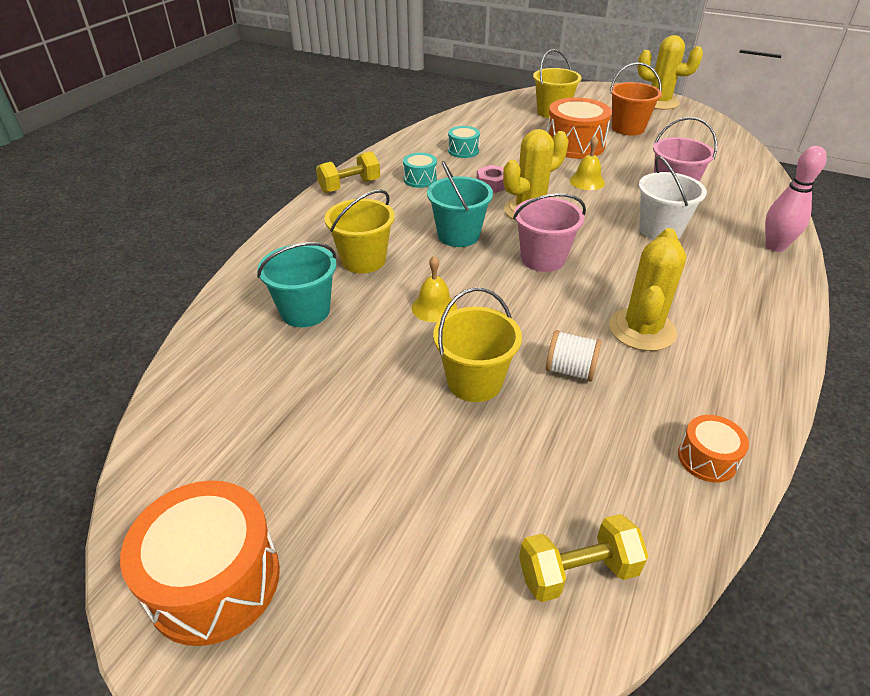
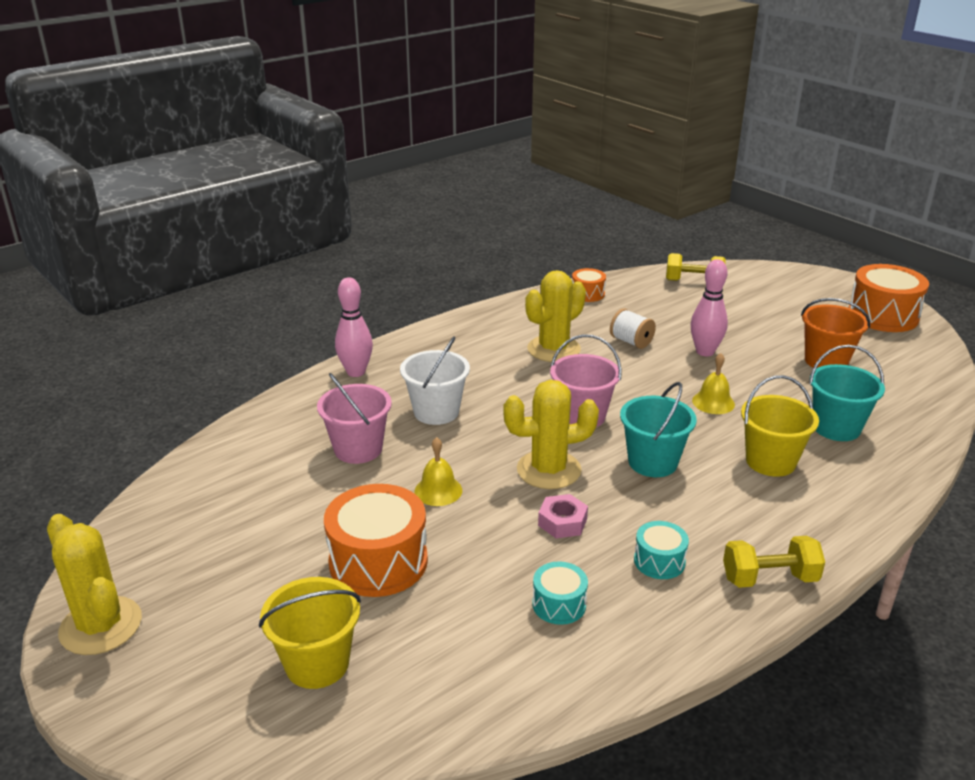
camera: 155 degrees left, 10 degrees down
yellow bucket [433,287,522,402] -> pink bowling pin [691,259,728,356]
orange bucket [610,62,662,136] -> orange bucket moved to [801,298,870,368]

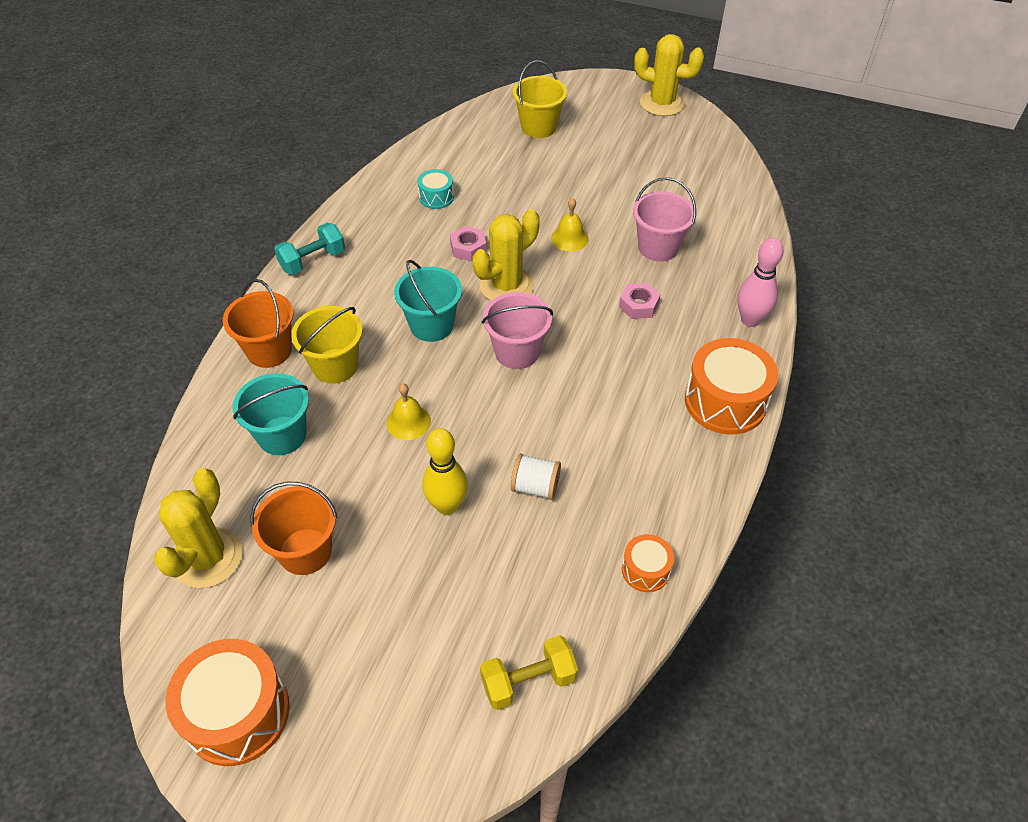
camera: 150 degrees right, 20 degrees up
orange drum [324,484,428,597] -> orange drum moved to [685,338,778,435]
white bucket [400,337,470,425] -> pink nut [619,283,661,319]
yellow cactus [525,270,586,362] -> yellow cactus moved to [154,468,242,588]
turquoise drum [634,521,689,579] -> none
pink bowling pin [691,259,728,356] -> yellow bowling pin [422,428,468,515]
yellow dumbbell [723,536,825,588] -> turquoise dumbbell [274,223,345,275]
none -> orange bucket [223,279,294,368]

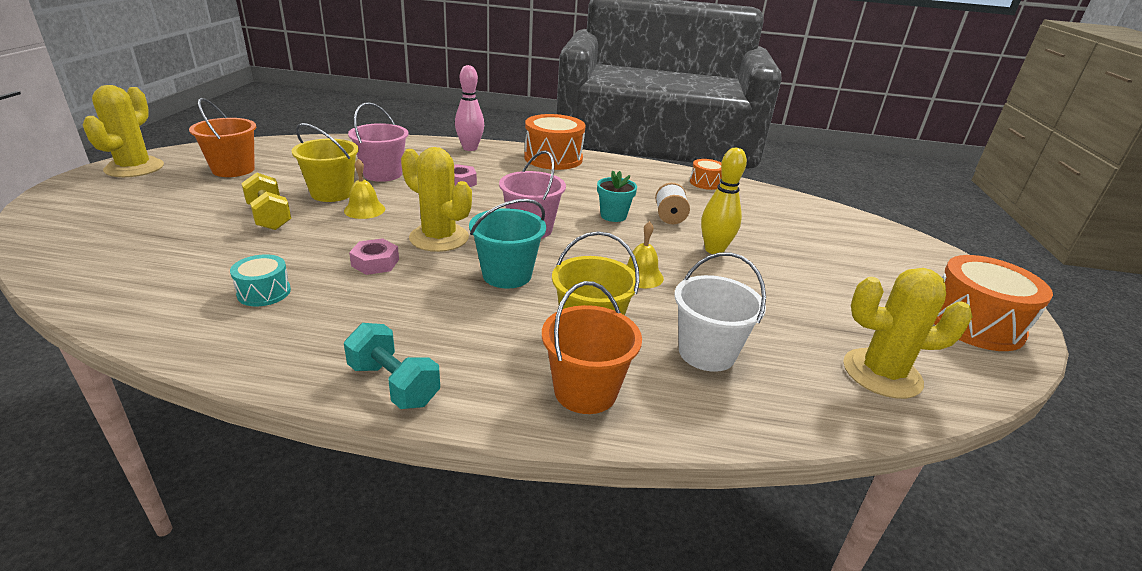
camera: 105 degrees left, 20 degrees down
turquoise bucket [233,373,309,455] -> white bucket [674,252,766,372]
orange bucket [250,482,338,575] -> orange bucket moved to [189,98,256,177]
yellow dumbbell [480,635,578,710] -> yellow dumbbell moved to [241,172,291,230]
yellow bucket [513,61,567,138] -> yellow bucket moved to [292,123,359,202]
none -> turquoise flower pot [597,170,637,222]

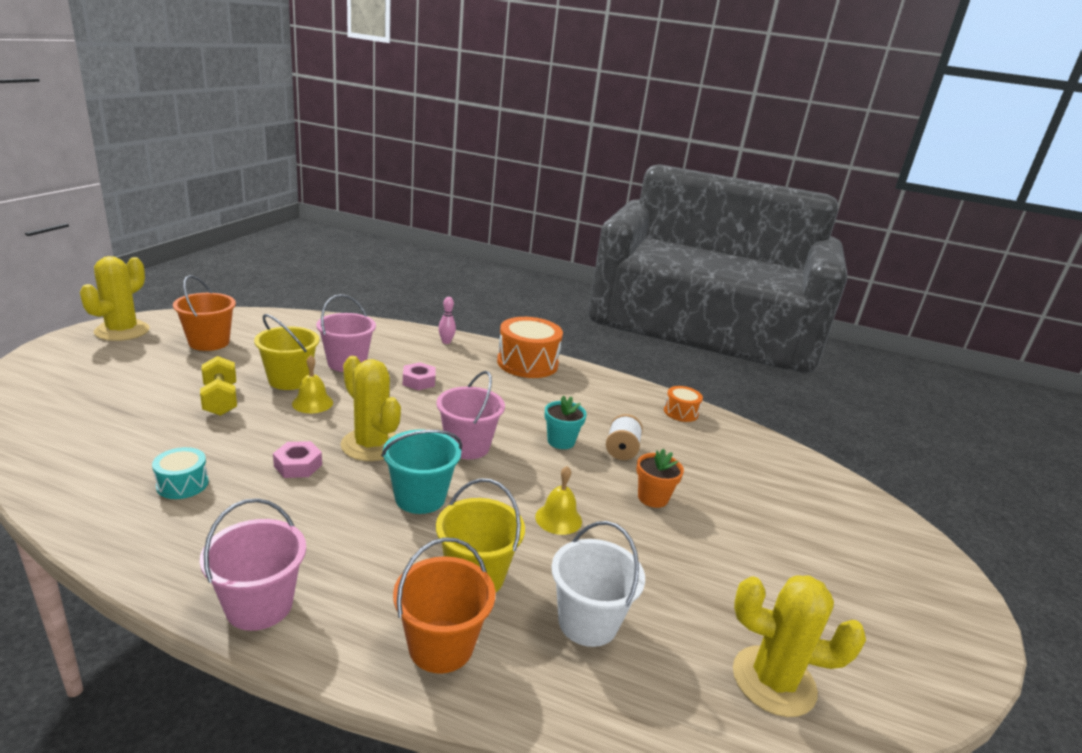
camera: 10 degrees right, 5 degrees down
turquoise dumbbell [344,323,440,409] -> pink bucket [200,498,306,631]
pink bowling pin [455,65,484,151] -> pink bowling pin [438,297,456,344], size x0.58
yellow bowling pin [701,148,747,254] -> orange flower pot [636,449,684,508]
orange drum [934,255,1053,351] -> none

